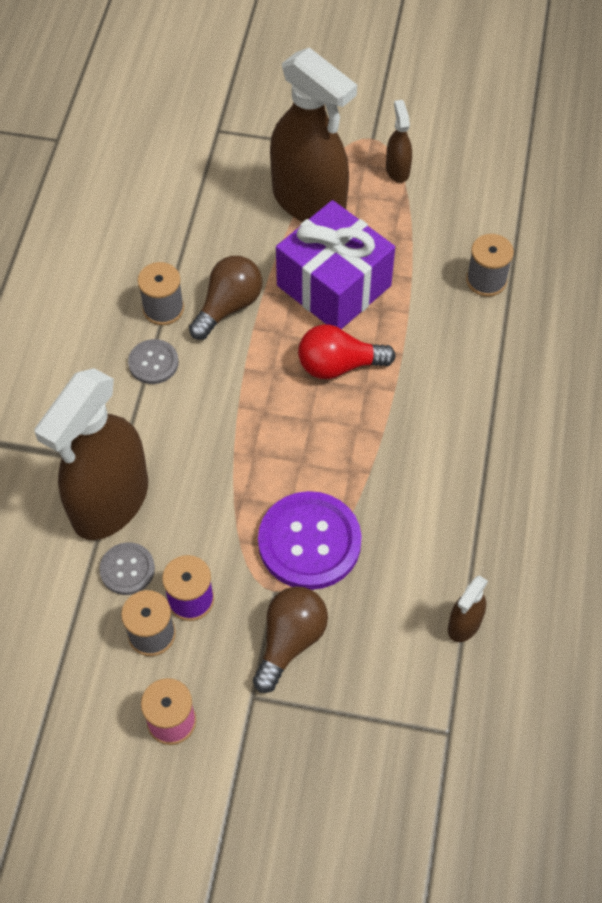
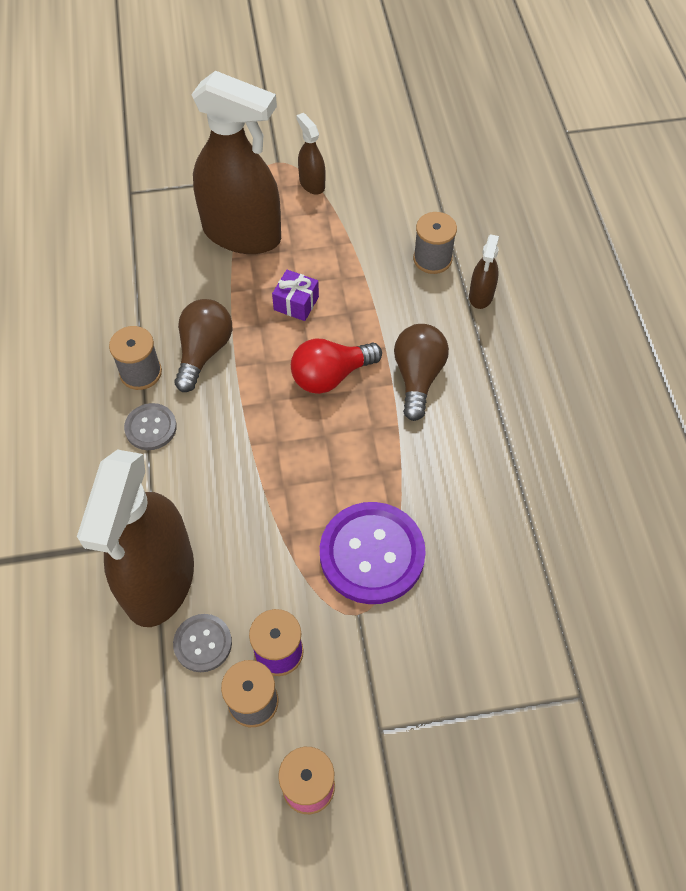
camera: 20 degrees left, 0 degrees up
brown light bulb [253,586,328,693] -> brown light bulb moved to [394,324,449,421]
purple gift [276,200,395,329] -> purple gift [272,270,319,321], size x0.42
brown spray bottle [448,576,488,642] -> brown spray bottle moved to [469,234,499,309]

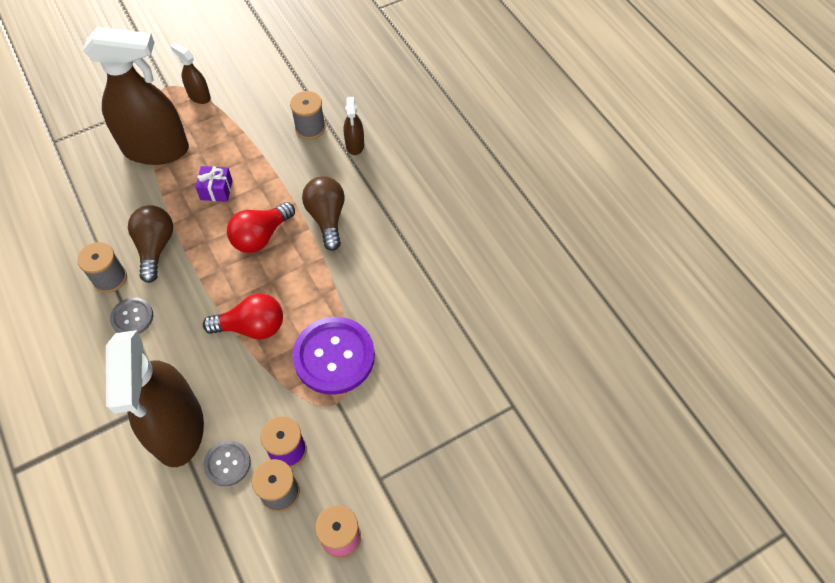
camera: 20 degrees left, 0 degrees up
none -> red light bulb [203,293,283,339]

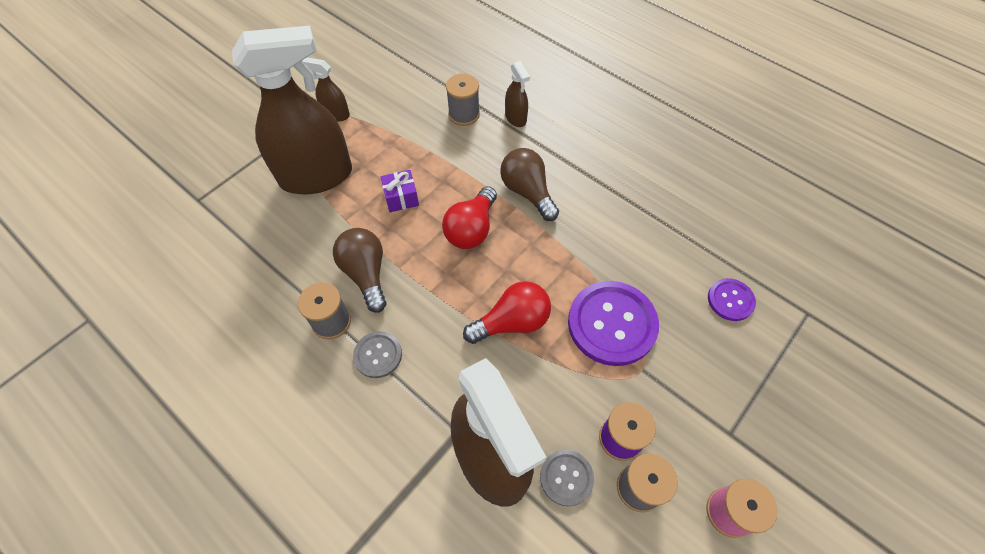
camera: 20 degrees left, 0 degrees up
none -> purple button [708,278,756,321]

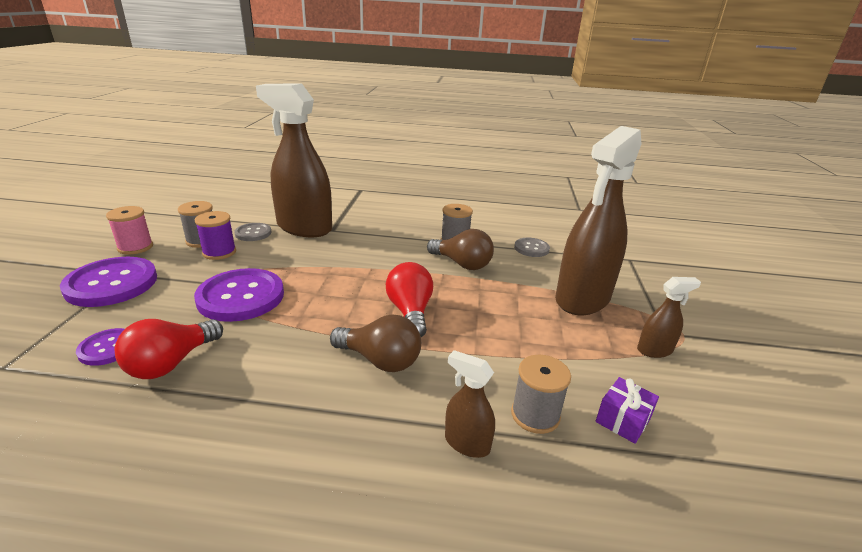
camera: 145 degrees right, 30 degrees down
grey button [353,331,402,378] -> grey button moved to [514,238,550,257]
purple gift [380,170,419,212] -> purple gift moved to [596,377,659,444]
red light bulb [463,281,551,344] -> red light bulb moved to [115,319,223,379]
none -> purple button [60,257,157,307]

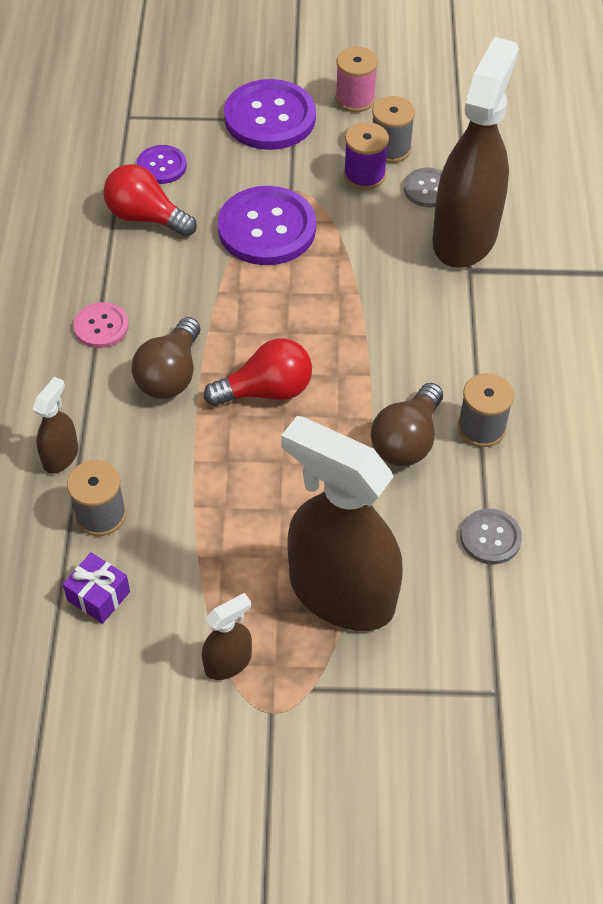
camera: 85 degrees right, 25 degrees up
brown spray bottle [637,277,701,358] -> brown spray bottle turned 105 degrees counterclockwise [202,593,252,680]
none -> pink button [73,302,129,348]

